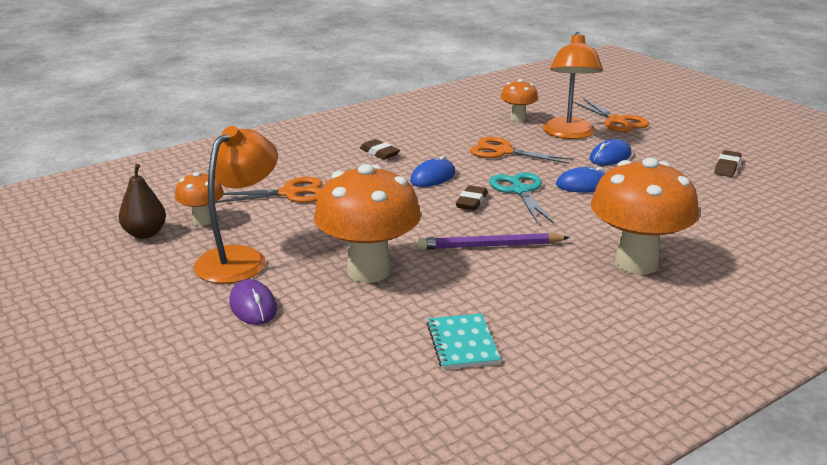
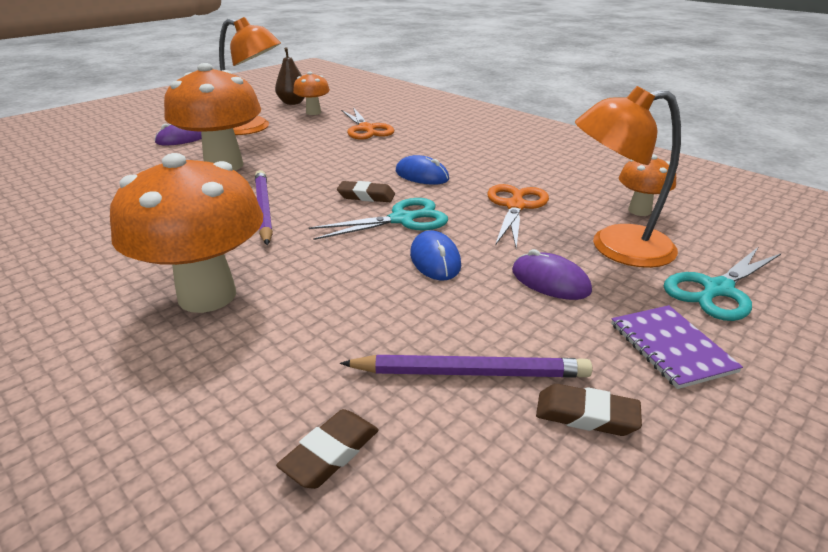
camera: 80 degrees right, 5 degrees up
brown eraser [360,139,400,160] -> brown eraser moved to [276,409,379,489]
turquoise notebook [427,313,501,369] -> none
orange scissors [573,98,649,132] -> turquoise scissors [664,247,782,321]
blue mouse [590,139,631,165] -> purple mouse [512,249,592,300]
none -> purple pencil [340,355,592,378]
none -> purple notebook [611,305,743,389]

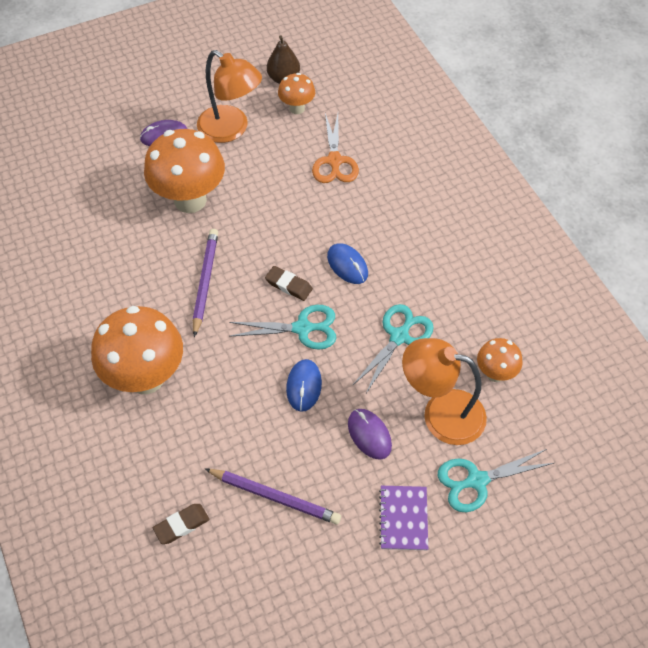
camera: 20 degrees right, 25 degrees up
orange scissors [487,184,549,248] -> turquoise scissors [352,304,434,393]
brown eraser [536,384,642,436] -> none

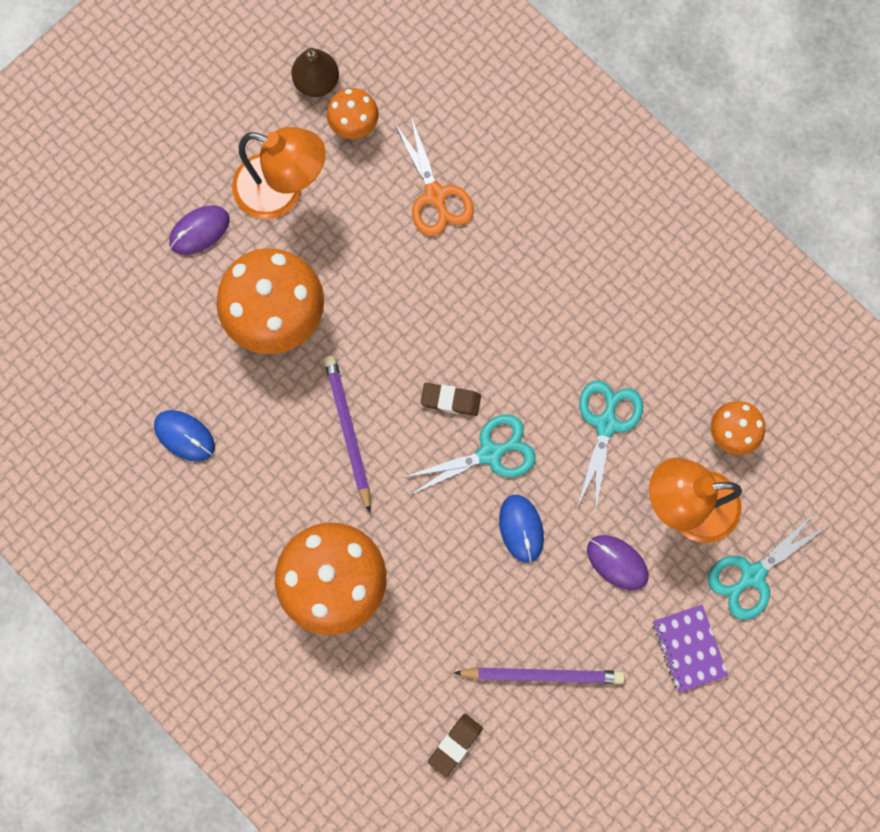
camera: 20 degrees left, 20 degrees up
blue mouse [327,243,368,284] -> blue mouse moved to [154,410,215,462]

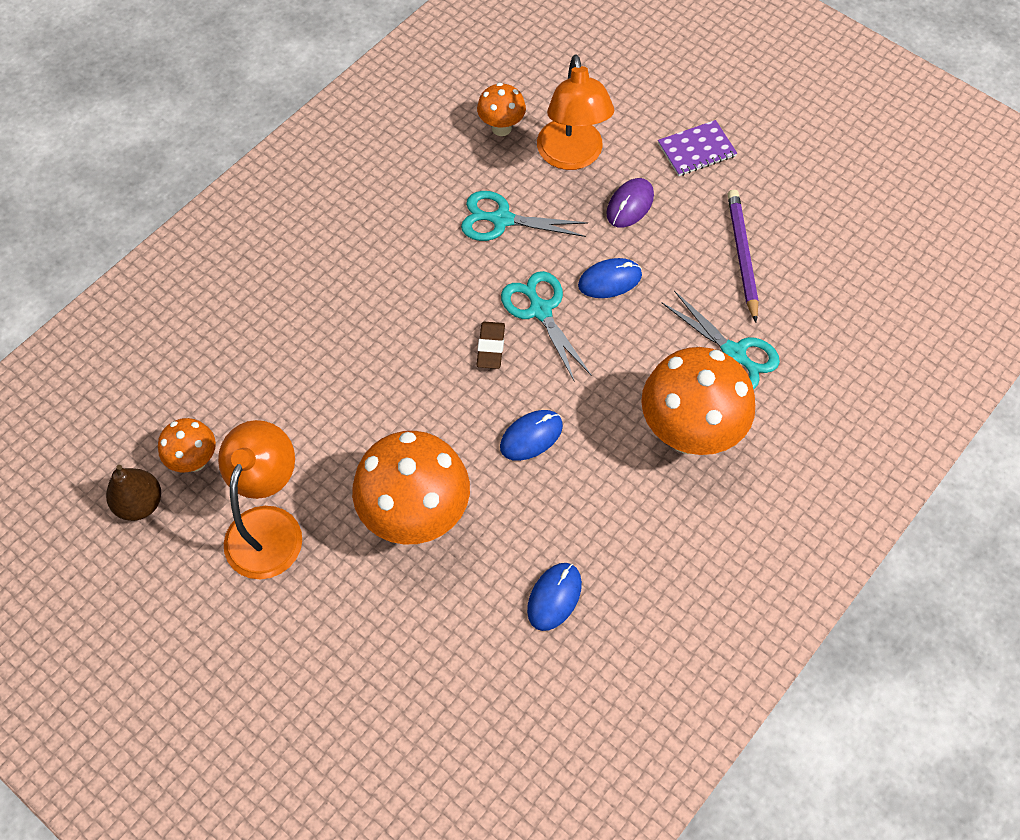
camera: 95 degrees left, 15 degrees down
purple mouse [169,205,229,255] -> none
purple pencil [324,355,371,513] -> blue mouse [500,410,563,461]
orange scissors [394,117,474,236] -> none
brown eraser [428,714,483,777] -> none
turquoise scissors [708,512,829,620] -> turquoise scissors moved to [661,291,780,390]

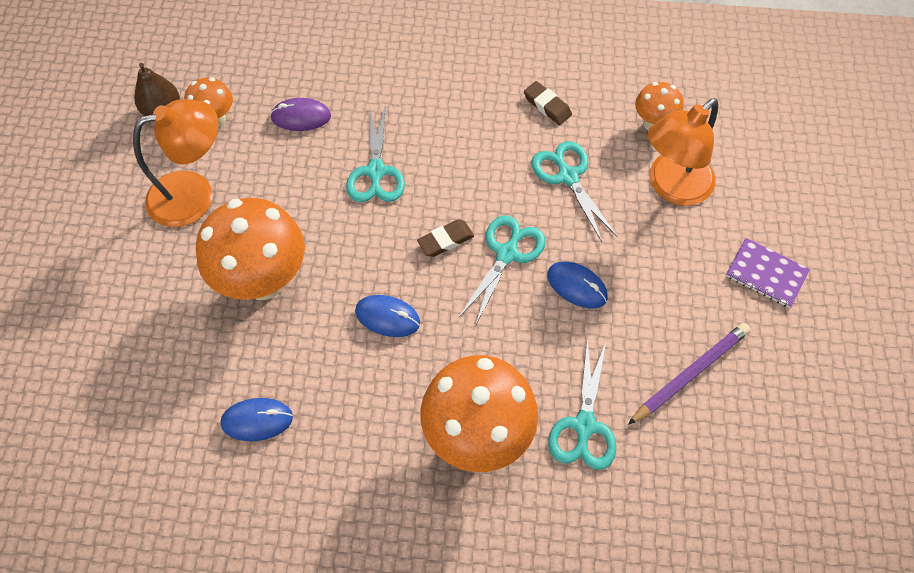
camera: 55 degrees right, 0 degrees up
purple mouse [606,178,654,227] -> purple mouse moved to [270,98,331,131]
none -> turquoise scissors [346,104,405,202]
none -> brown eraser [524,81,572,125]

